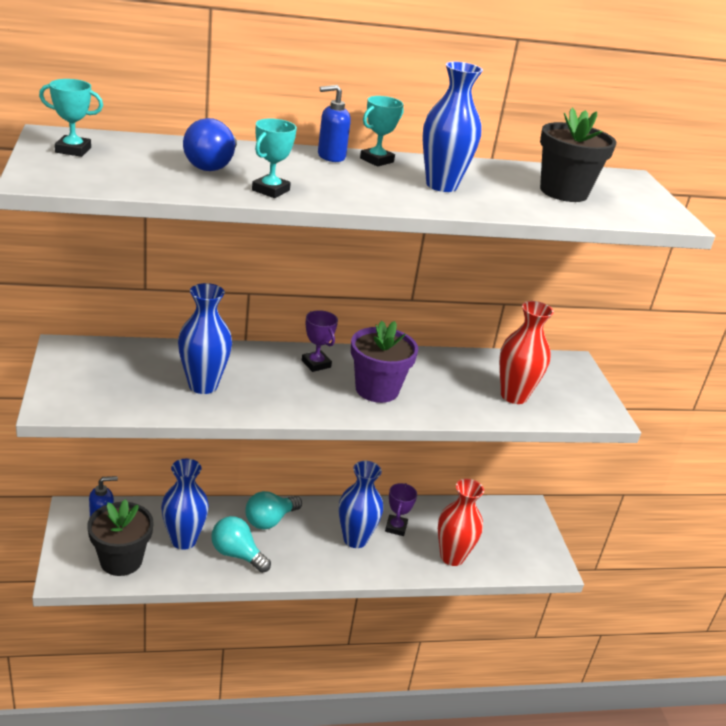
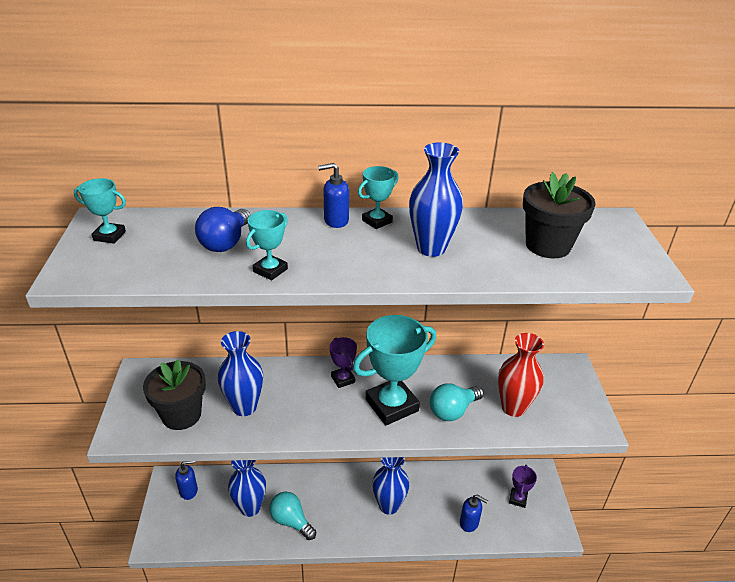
camera: 10 degrees right, 5 degrees up
black flower pot [87,499,153,576] -> black flower pot moved to [143,359,206,430]
turquoise light bulb [245,491,302,530] -> turquoise light bulb moved to [430,383,484,421]
purple flower pot [351,321,418,403] -> turquoise trophy [353,315,436,425]
purple trophy [385,483,417,536] -> purple trophy moved to [509,465,537,508]
red vase [438,479,484,566] -> blue soap dispenser [460,495,488,532]

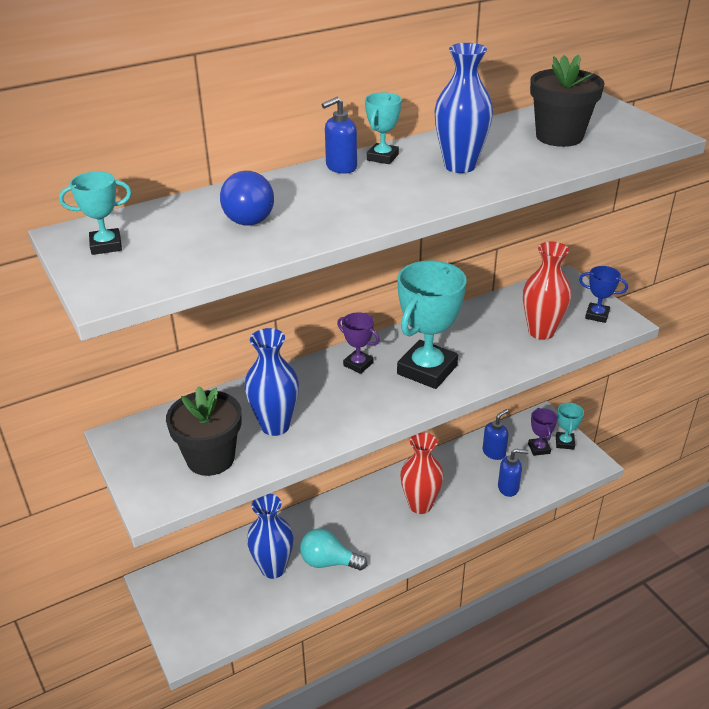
camera: 25 degrees left, 0 degrees up
blue soap dispenser [175,461,198,500] -> blue soap dispenser moved to [483,409,509,460]
turquoise trophy [246,210,288,280] -> turquoise trophy moved to [556,402,584,450]
blue vase [372,457,409,515] -> red vase [400,432,444,514]
turquoise light bulb [430,383,484,421] -> none
none -> blue trophy [579,266,628,323]

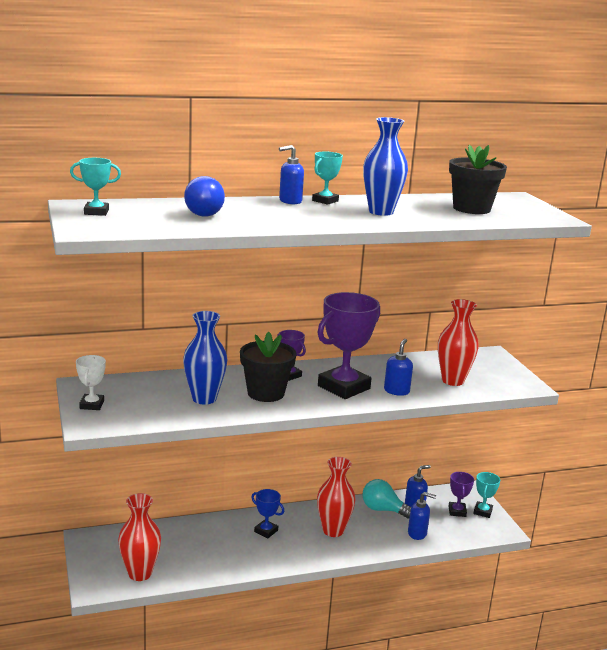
camera: 10 degrees right, 15 degrees down
black flower pot [166,387,242,476] -> black flower pot moved to [240,332,297,402]
blue vase [247,494,294,579] -> none
turquoise light bulb [300,529,367,570] -> turquoise light bulb moved to [362,479,411,519]
turquoise trophy [397,261,467,389] -> purple trophy [317,292,380,399]
blue trophy [579,266,628,323] -> blue trophy moved to [251,489,284,538]
none -> white trophy [76,355,106,410]
none -> red vase [118,493,161,581]
none -> blue soap dispenser [384,339,413,396]

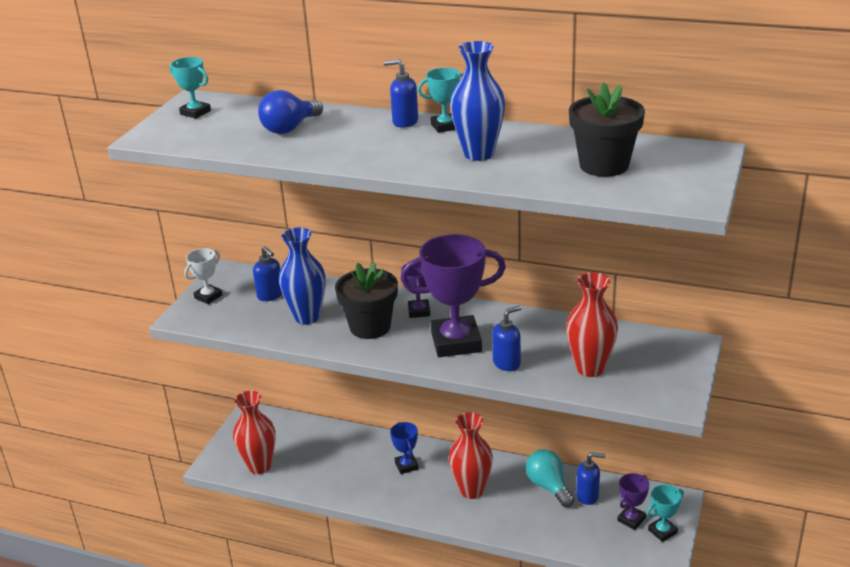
camera: 40 degrees right, 10 degrees up
blue soap dispenser [408,492,436,540] -> blue soap dispenser moved to [253,246,282,301]

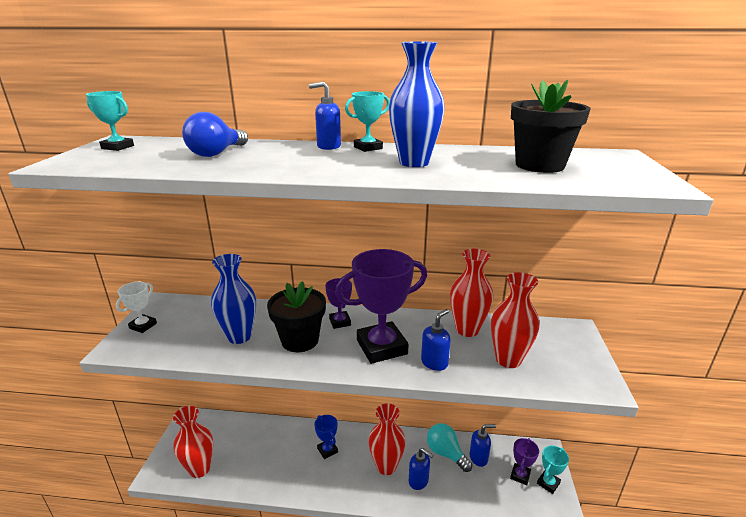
camera: 15 degrees left, 5 degrees down
blue soap dispenser [253,246,282,301] -> blue soap dispenser moved to [409,448,433,490]
none -> red vase [450,249,493,337]

